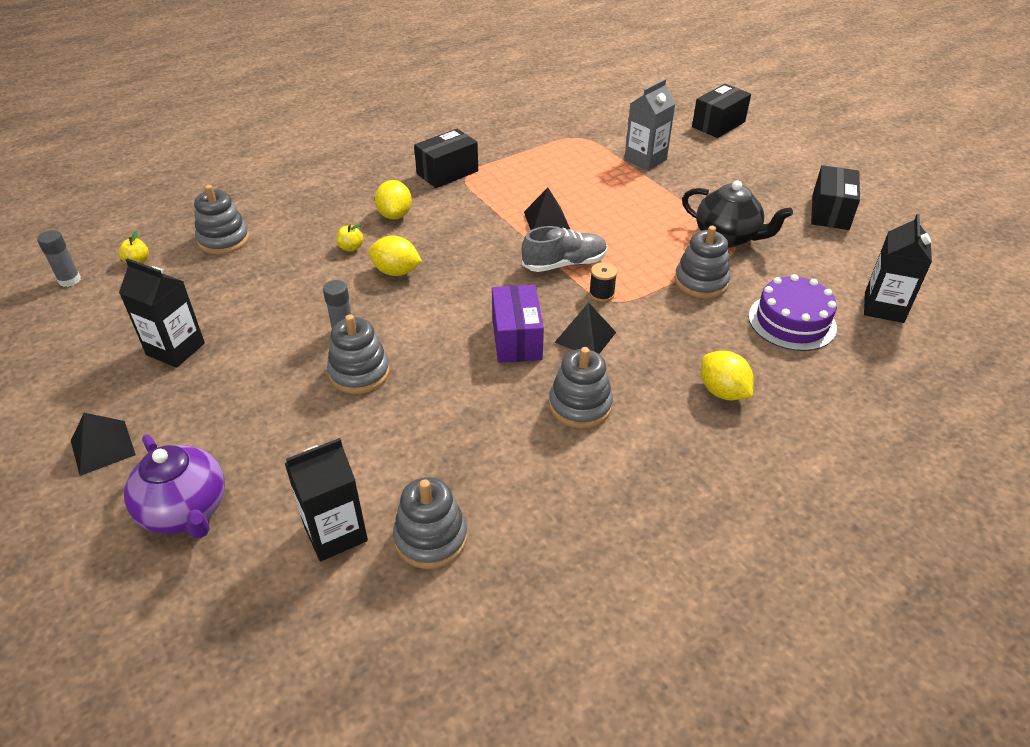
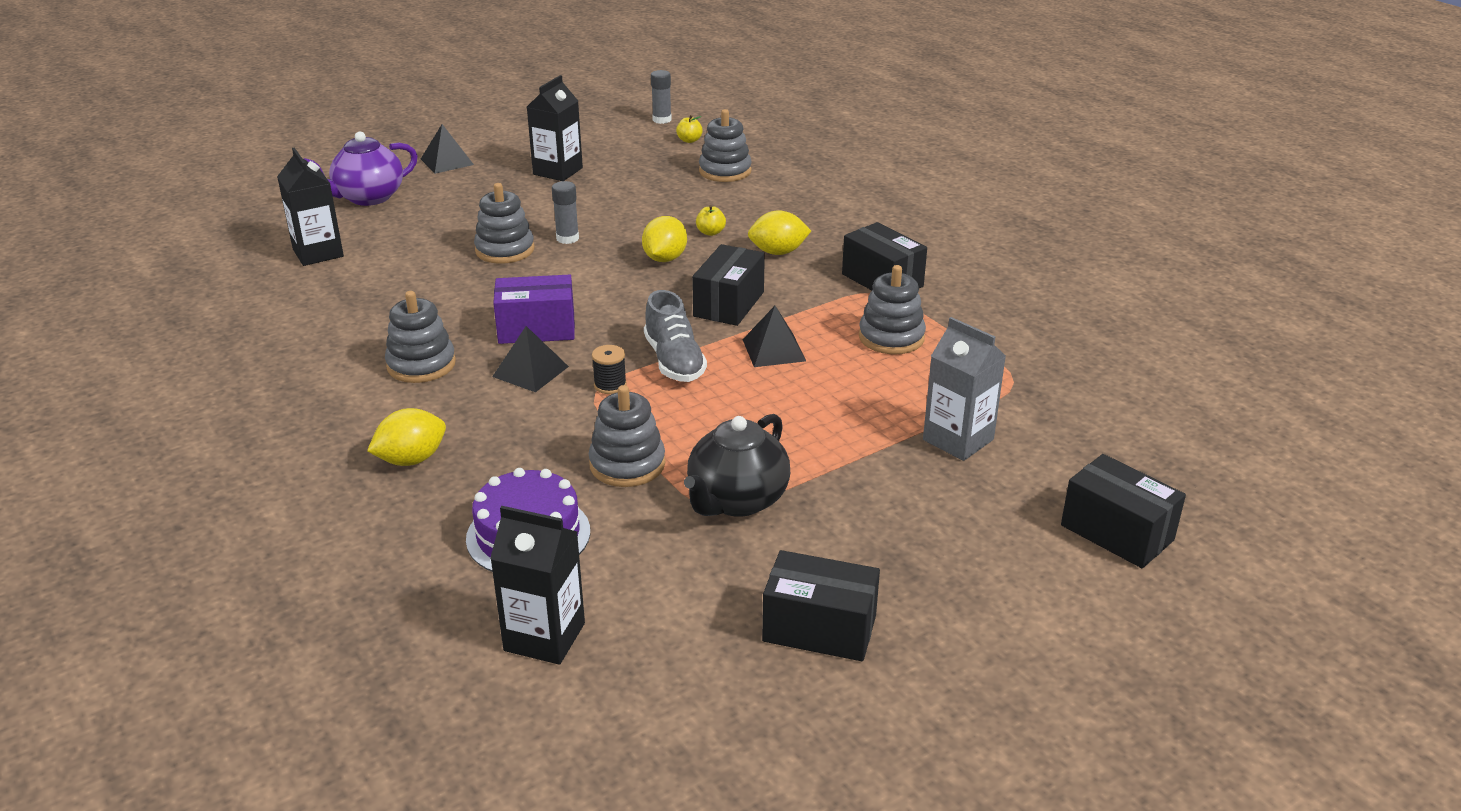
camera: 90 degrees right, 10 degrees down
grey stacking toy [393,477,467,569] -> grey stacking toy moved to [859,265,926,354]
none -> black box [692,244,765,326]

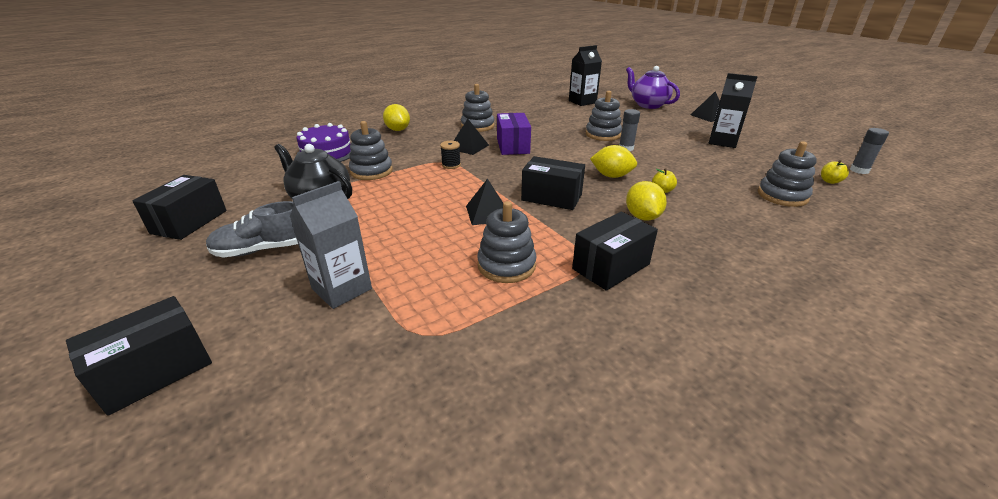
camera: 90 degrees right, 0 degrees up
black carton [490,506,585,665] -> none
grey shoe [644,290,707,382] -> grey shoe moved to [206,201,298,258]

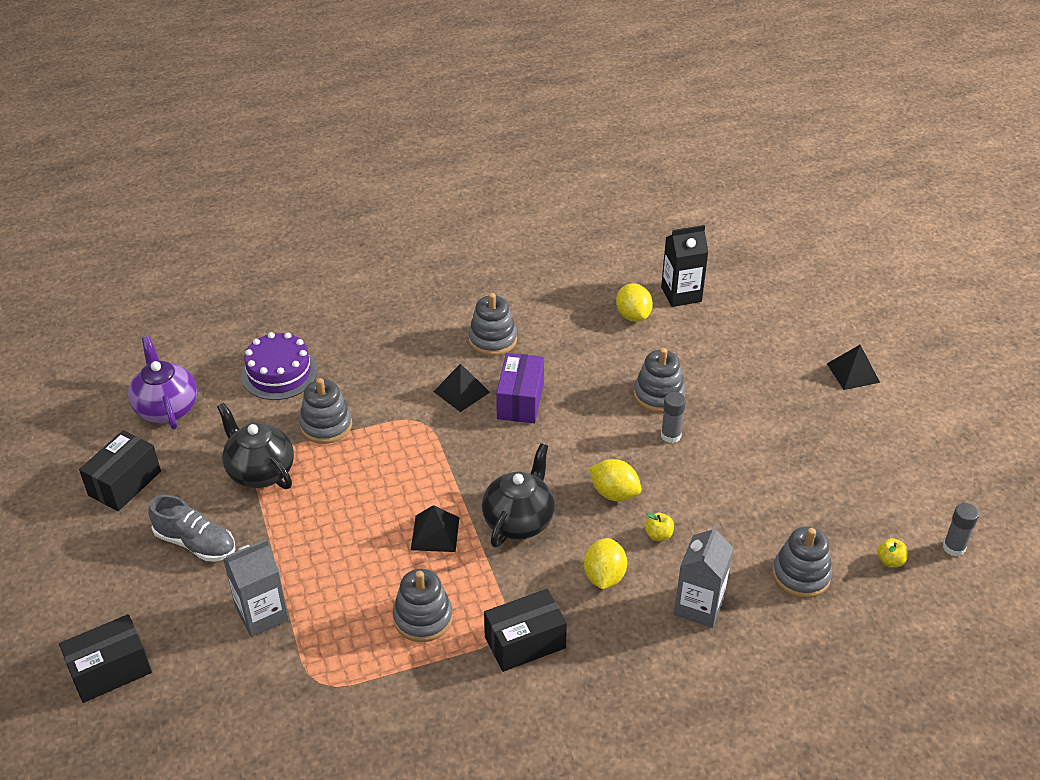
camera: 15 degrees right, 10 degrees up
grey shoe [206,201,298,258] -> grey shoe turned 150 degrees counterclockwise [149,495,235,561]
yellow lemon [383,104,410,131] -> yellow lemon moved to [616,283,653,322]
black spool [440,141,461,169] -> none
black box [521,156,585,210] -> black teapot [482,443,555,547]
purple teapot [626,66,680,109] -> purple teapot moved to [128,336,197,430]
black carton [708,73,758,148] -> none
none -> grey carton [674,524,733,628]

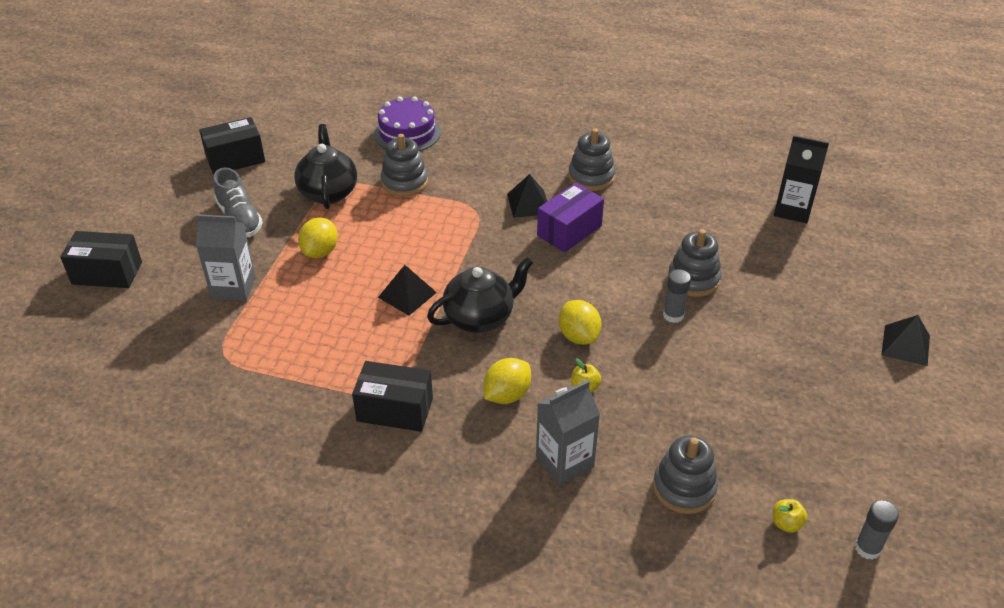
camera: 35 degrees right, 0 degrees up
purple teapot [128,336,197,430] -> none
grey stacking toy [393,569,453,642] -> none
yellow lemon [616,283,653,322] -> yellow lemon moved to [298,217,338,258]

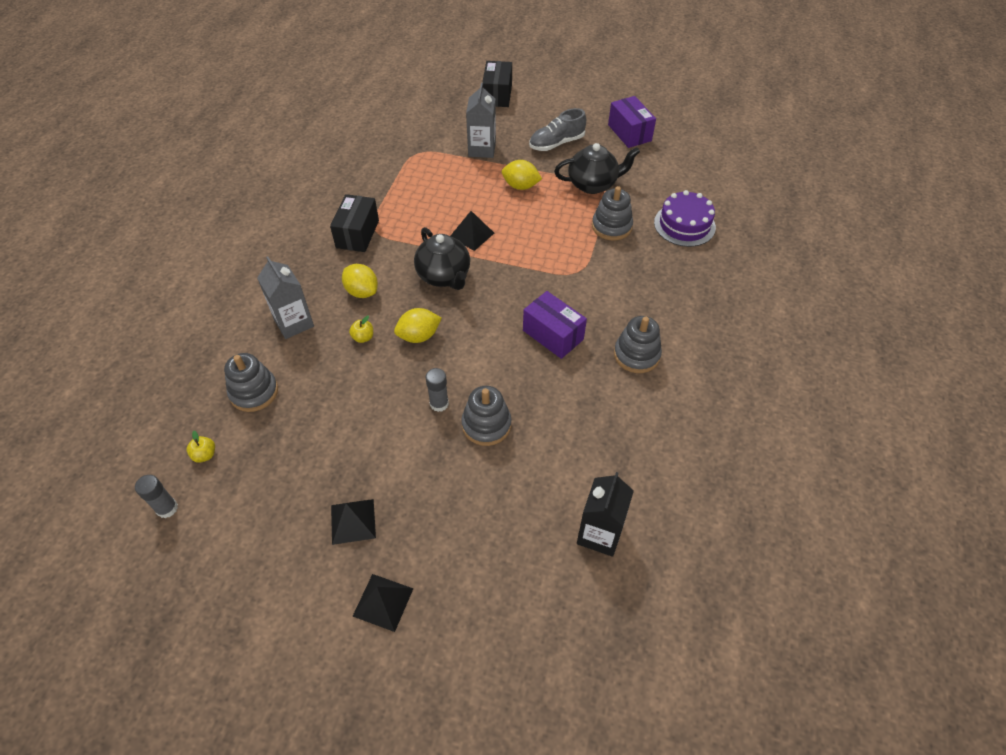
camera: 90 degrees right, 10 degrees up
black box [199,117,265,175] -> purple box [608,96,656,148]
black pyramid [507,174,547,218] -> black pyramid moved to [331,499,376,545]

